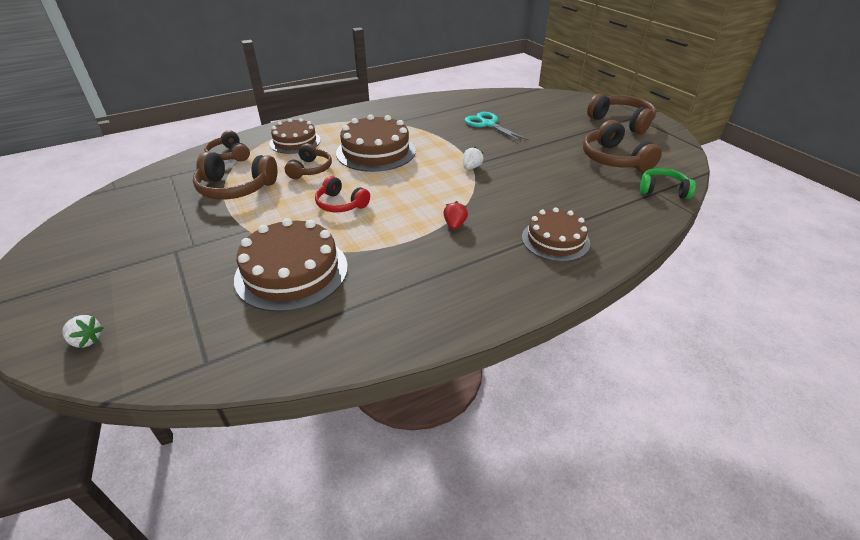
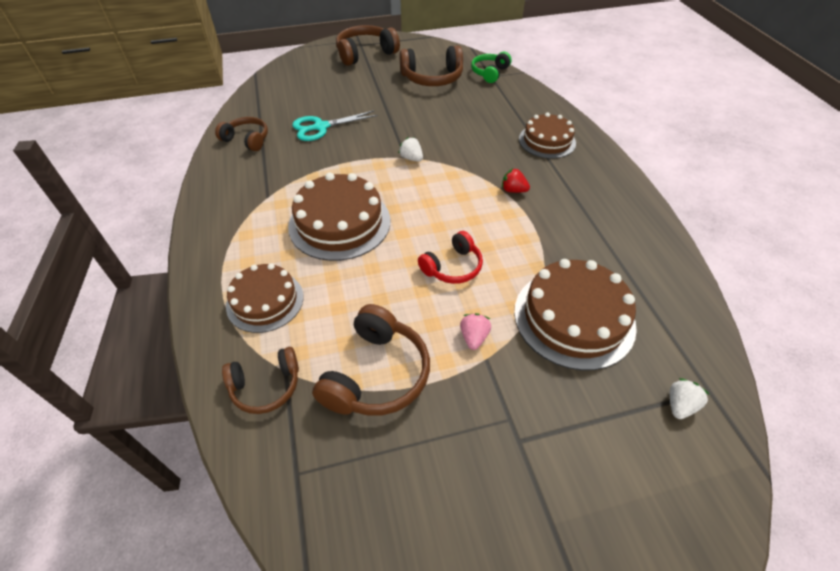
camera: 75 degrees left, 10 degrees up
white strawberry [62,315,103,348] -> white strawberry moved to [670,378,710,419]
brown headphones [285,143,332,179] -> brown headphones moved to [215,117,268,151]
none -> pink strawberry [460,313,491,350]

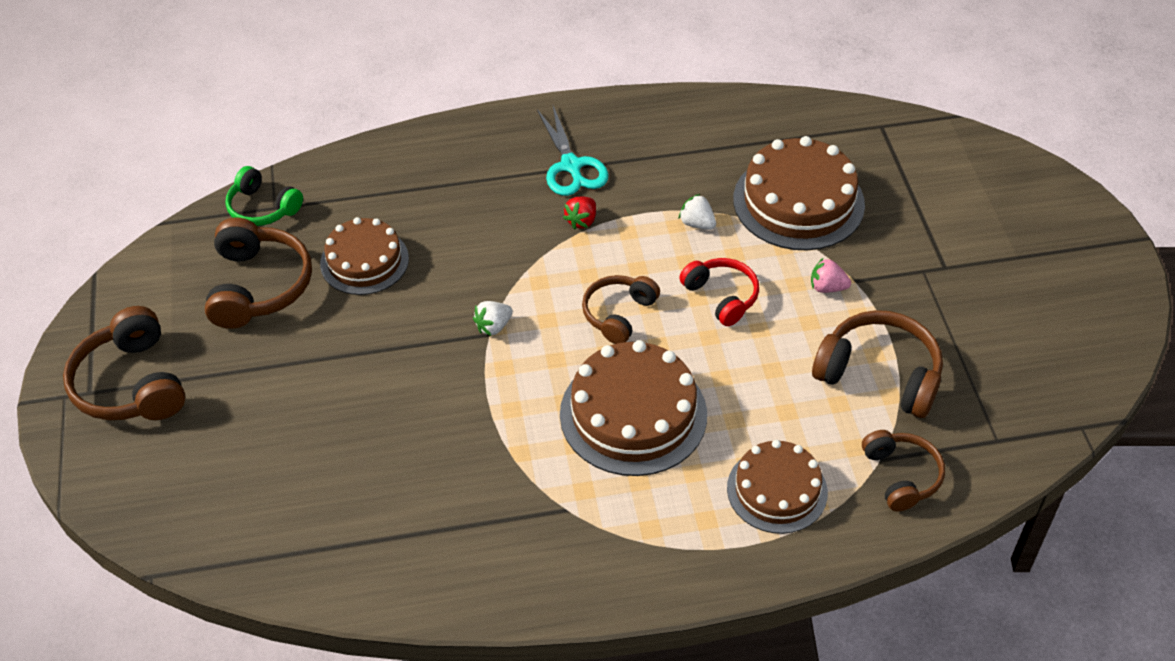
camera: 85 degrees left, 0 degrees up
brown headphones [215,117,268,151] -> brown headphones moved to [582,275,660,344]
turquoise scissors [292,111,378,141] -> turquoise scissors moved to [537,106,609,196]
brown cake [519,113,576,159] -> brown cake moved to [320,217,409,295]
white strawberry [670,378,710,419] -> white strawberry moved to [679,194,716,230]

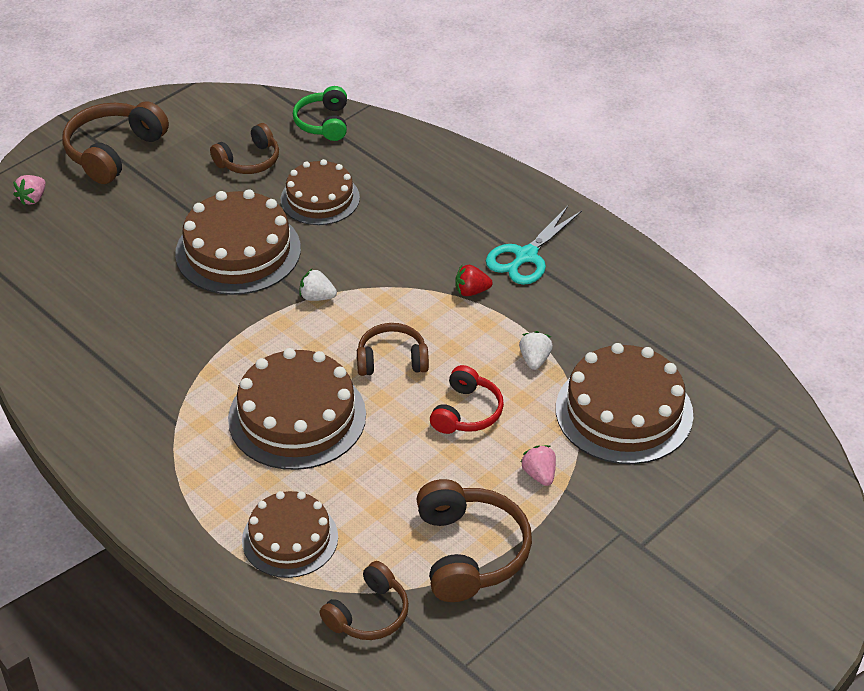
camera: 55 degrees right, 5 degrees down
brown headphones [205,217,312,329] -> brown headphones [210,123,279,174], size x0.64
none -> pink strawberry [13,175,46,205]
none -> brown cake [175,189,301,295]

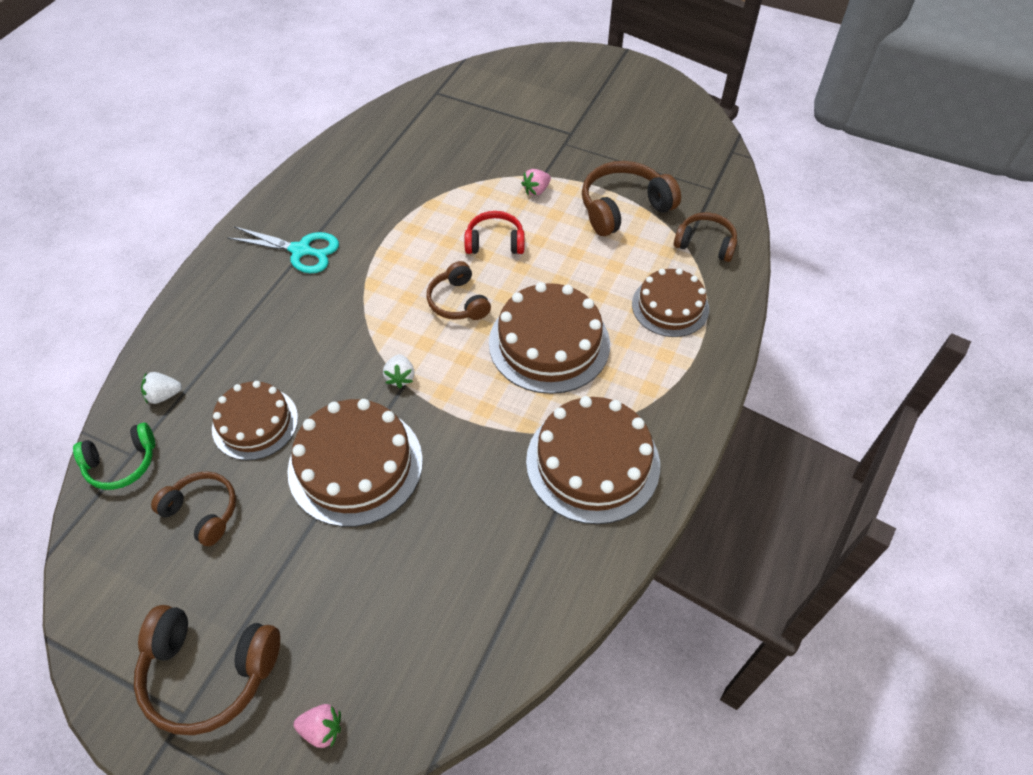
camera: 110 degrees left, 10 degrees up
red strawberry [455,265,493,296] -> none
white strawberry [519,331,553,370] -> white strawberry moved to [141,372,182,404]
brown cake [556,343,693,464] -> brown cake moved to [526,396,660,524]

